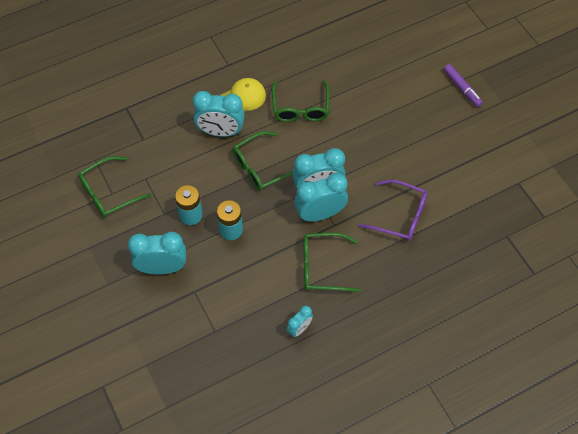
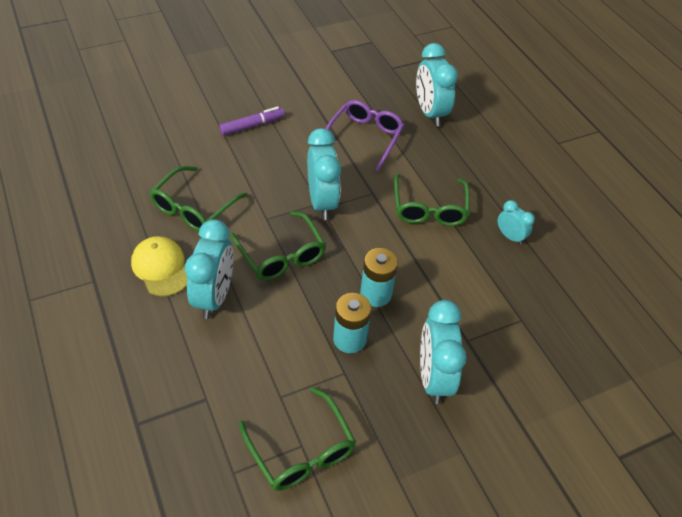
camera: 90 degrees left, 10 degrees down
green glasses [272,80,329,122] -> green glasses turned 120 degrees clockwise [149,166,247,231]
turquoise clock [294,173,348,222] -> turquoise clock moved to [416,43,458,126]
purple marker [443,64,483,107] -> purple marker moved to [219,106,285,136]

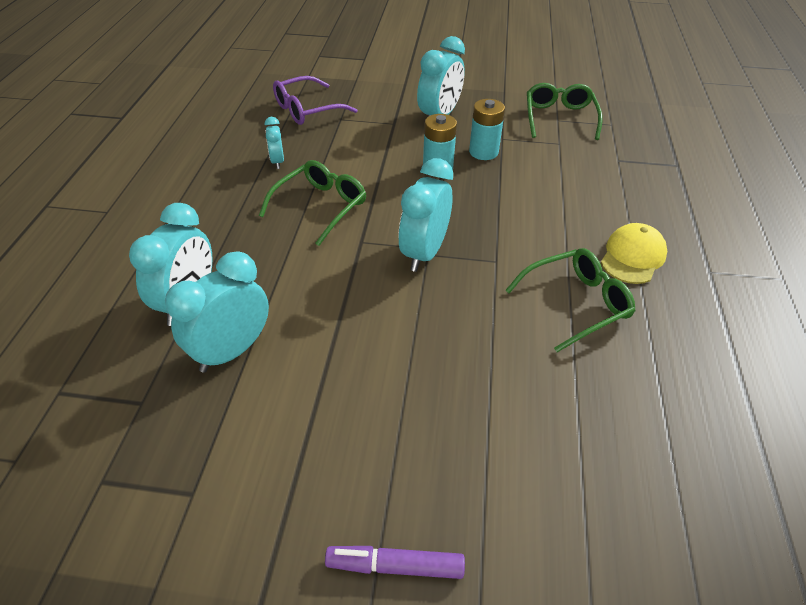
camera: 145 degrees left, 5 degrees down
yellow cap [131,236,187,296] -> yellow cap turned 150 degrees counterclockwise [601,223,667,284]
turquoise clock [185,219,234,319] -> turquoise clock moved to [165,251,269,373]
purple marker [219,106,285,136] -> purple marker moved to [325,546,465,579]
green glasses [230,211,326,281] -> none
purple glasses [326,100,404,172] -> purple glasses moved to [273,76,358,125]

